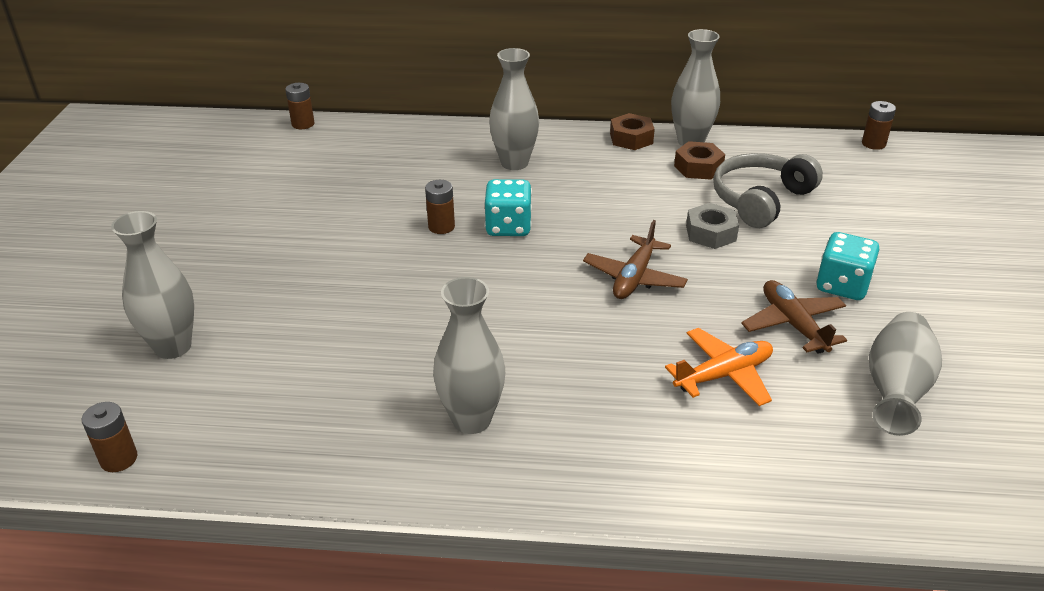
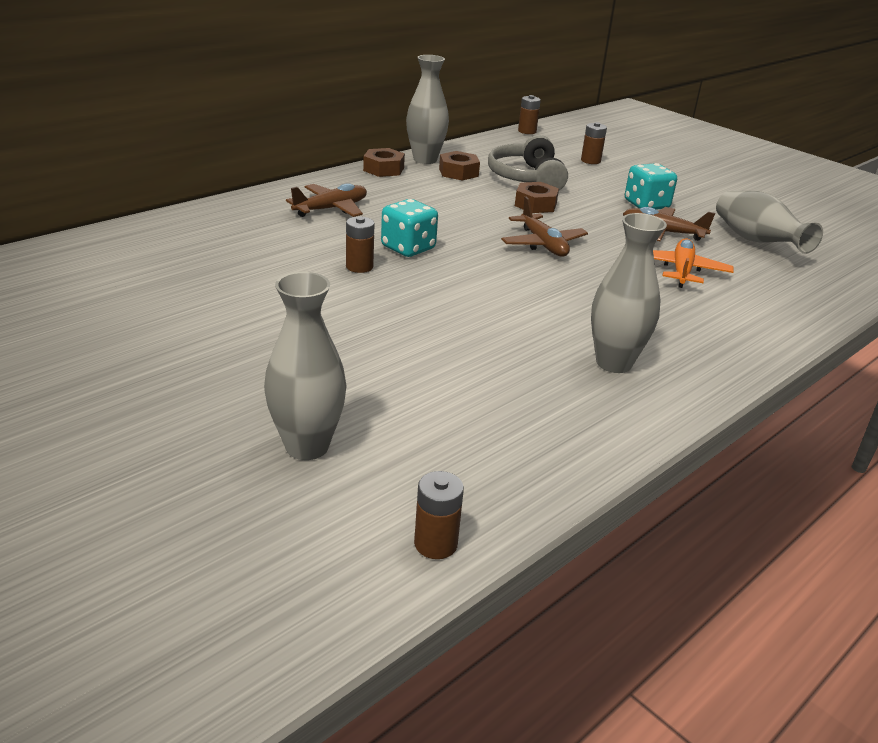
camera: 50 degrees left, 5 degrees down
brown battery [285,83,314,129] -> brown battery moved to [581,122,607,164]
grey vase [489,48,539,170] -> brown plane [286,183,367,217]
grey nut [686,203,739,249] -> brown nut [515,182,559,213]

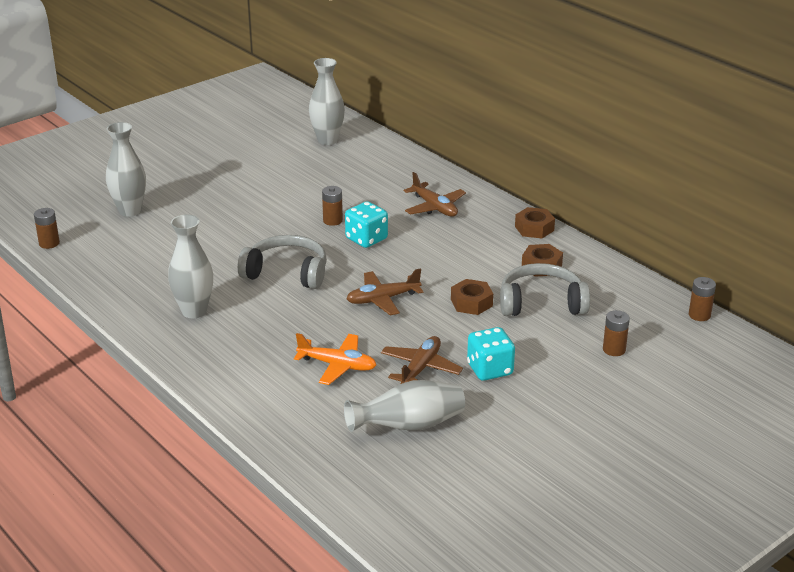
camera: 95 degrees right, 0 degrees up
grey vase [406,55,449,164] -> grey vase moved to [309,58,345,145]
none -> grey headphones [238,235,327,289]

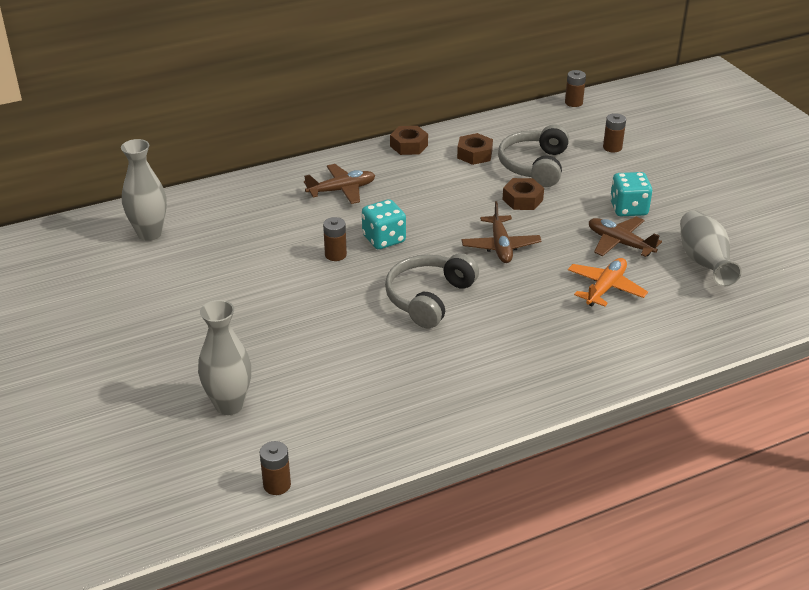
camera: 75 degrees left, 5 degrees up
grey vase [168,214,213,318] -> none

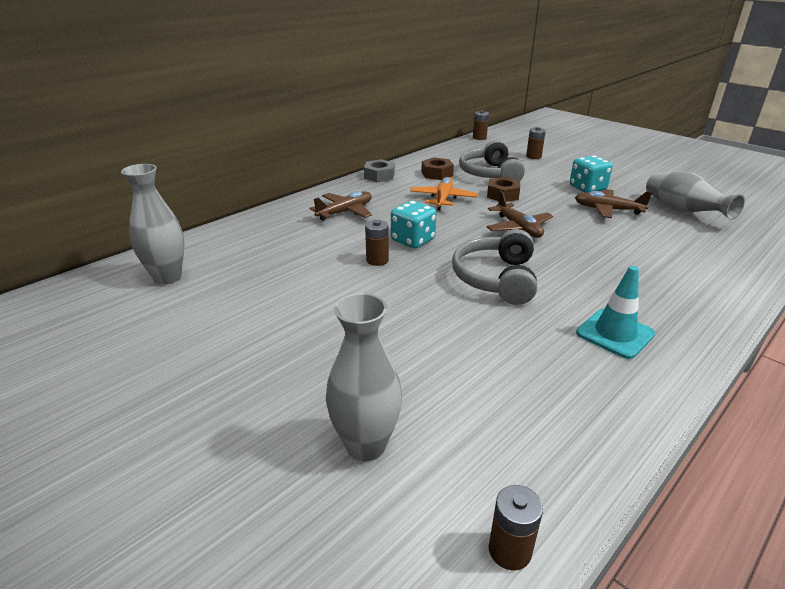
camera: 20 degrees left, 5 degrees down
brown nut [390,126,428,155] -> grey nut [364,159,395,182]
orange plane [568,258,648,307] -> orange plane moved to [410,177,478,210]
none -> turquoise traffic cone [576,266,655,359]

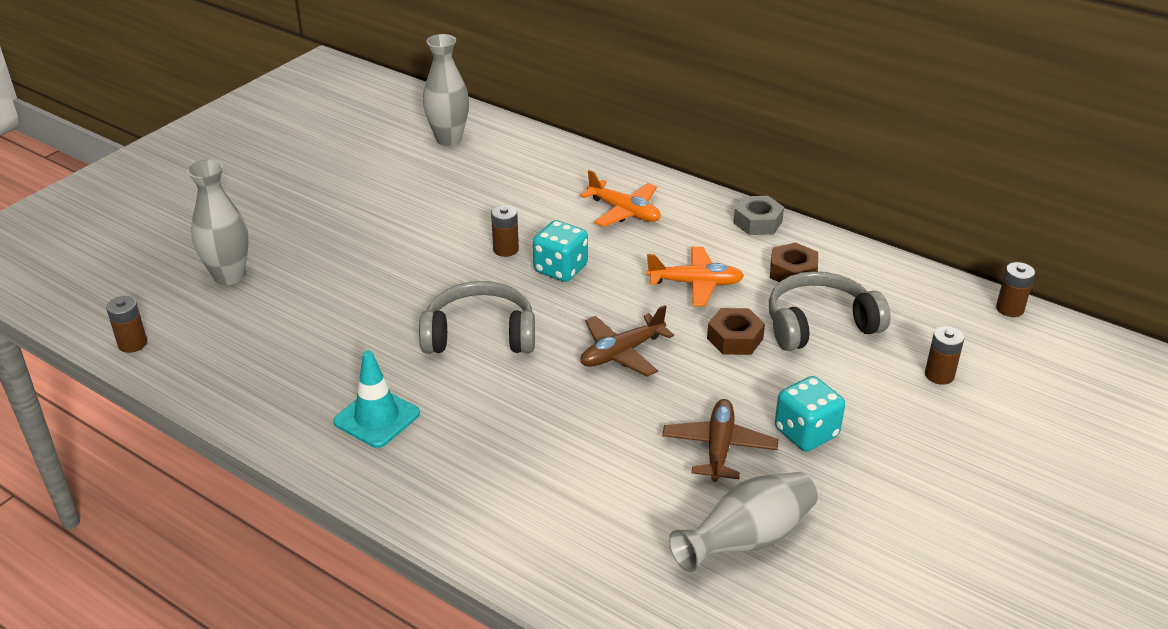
camera: 80 degrees right, 5 degrees up
brown plane [310,191,372,221] -> orange plane [580,170,661,227]

